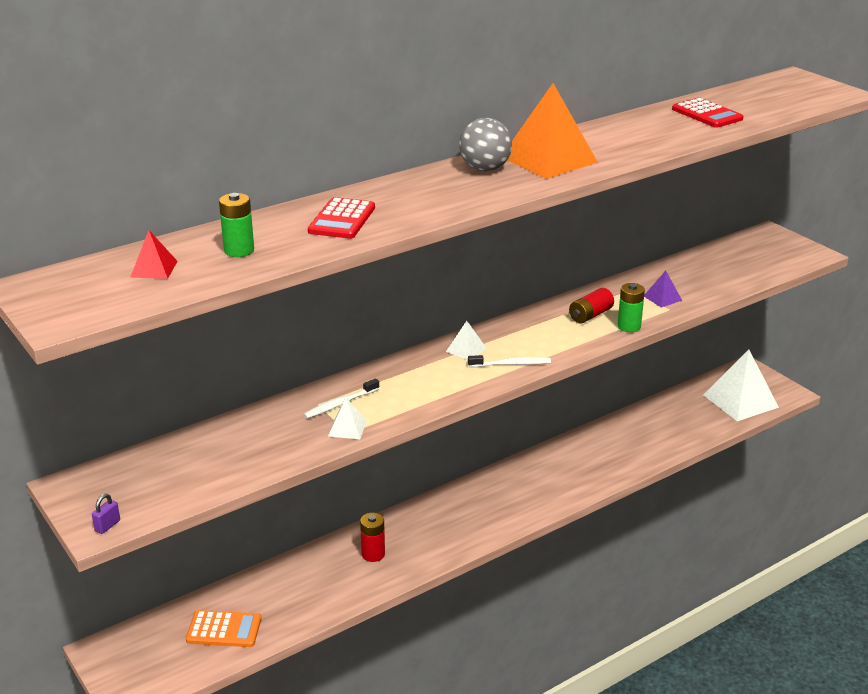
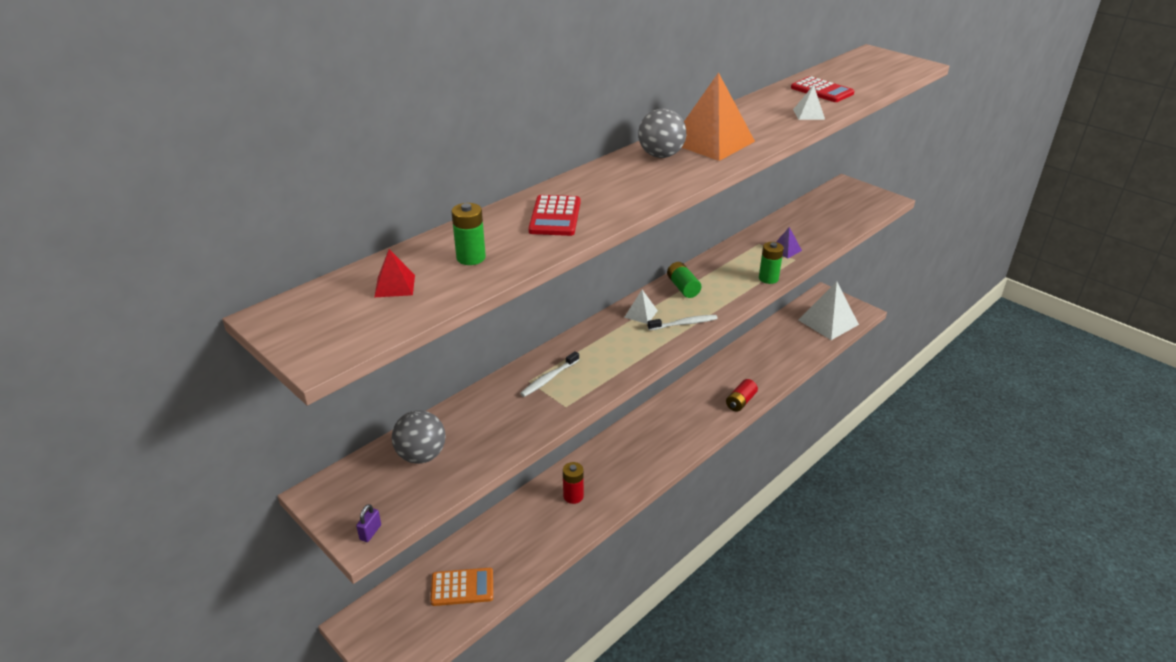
camera: 10 degrees left, 5 degrees up
white pyramid [328,397,367,439] -> white pyramid moved to [793,85,825,120]
red battery [569,288,614,323] -> red battery moved to [726,379,758,412]
none -> grey ball [392,410,445,464]
none -> green battery [667,262,701,298]

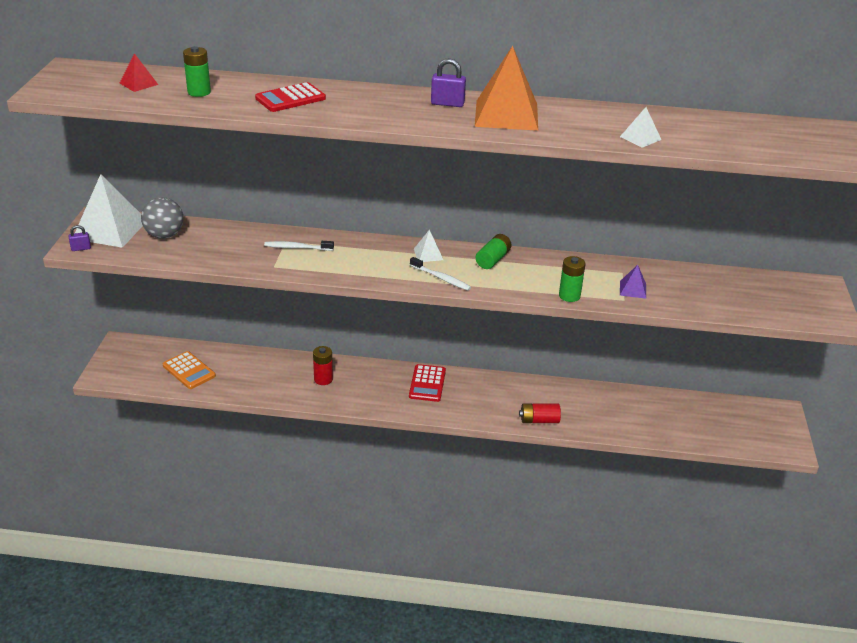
camera: 50 degrees right, 0 degrees up
grey ball [638,109,686,158] -> purple padlock [431,58,466,107]
red calculator [791,76,855,102] -> red calculator moved to [409,364,446,402]
white pyramid [798,281,859,340] -> white pyramid moved to [75,174,143,248]

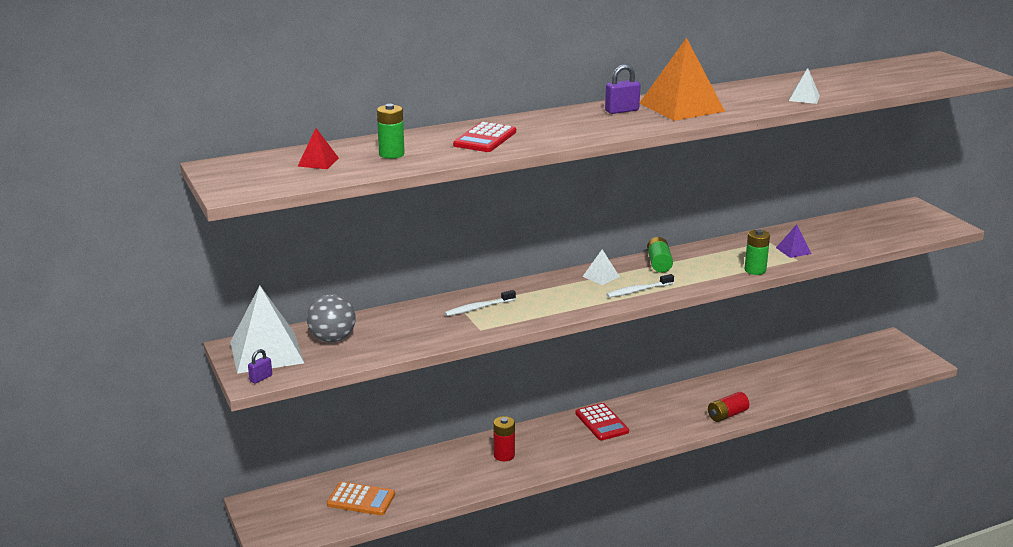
camera: 30 degrees left, 10 degrees down
white toothbrush [410,257,471,291] -> white toothbrush turned 150 degrees clockwise [606,274,674,298]

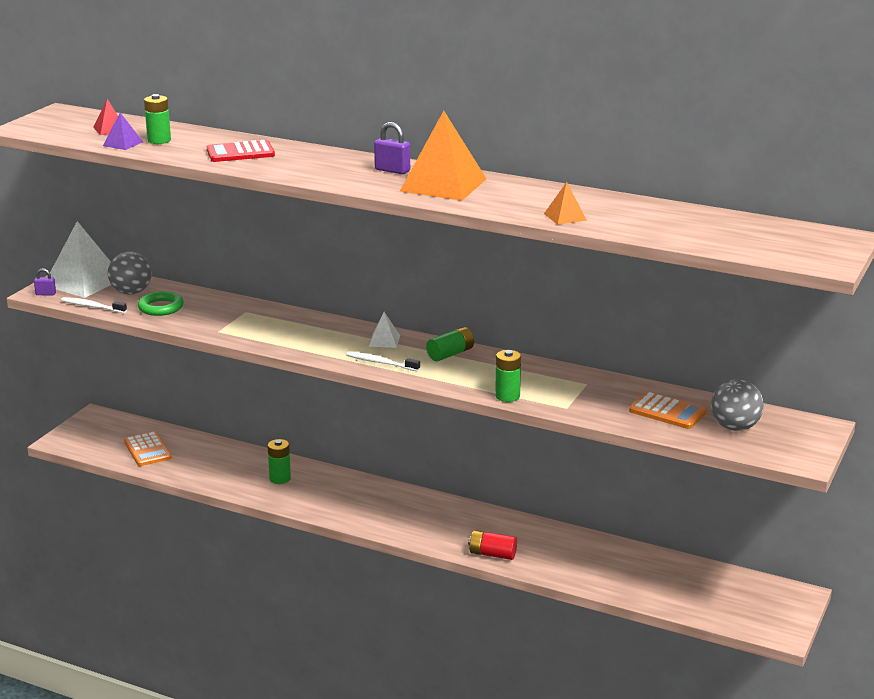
camera: 50 degrees right, 0 degrees up
white toothbrush [445,290,516,316] -> white toothbrush moved to [61,297,127,313]
red battery [493,416,515,461] -> green battery [268,439,291,484]
red calculator [575,403,629,441] -> none
purple pyramid [776,224,812,258] -> purple pyramid moved to [103,113,143,150]
white pyramid [789,68,820,104] -> orange pyramid [544,182,587,225]
none -> green ring [138,291,184,316]
none -> orange calculator [629,392,707,429]
none -> grey ball [711,379,764,431]

